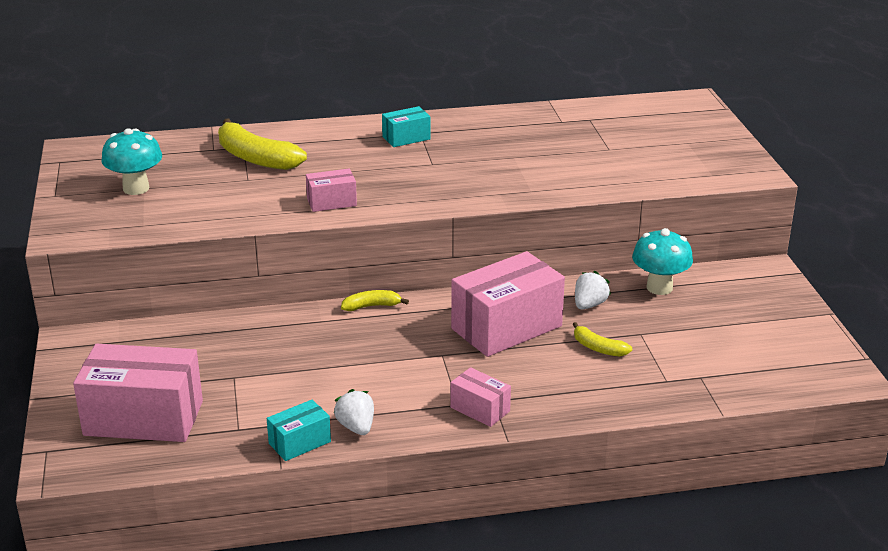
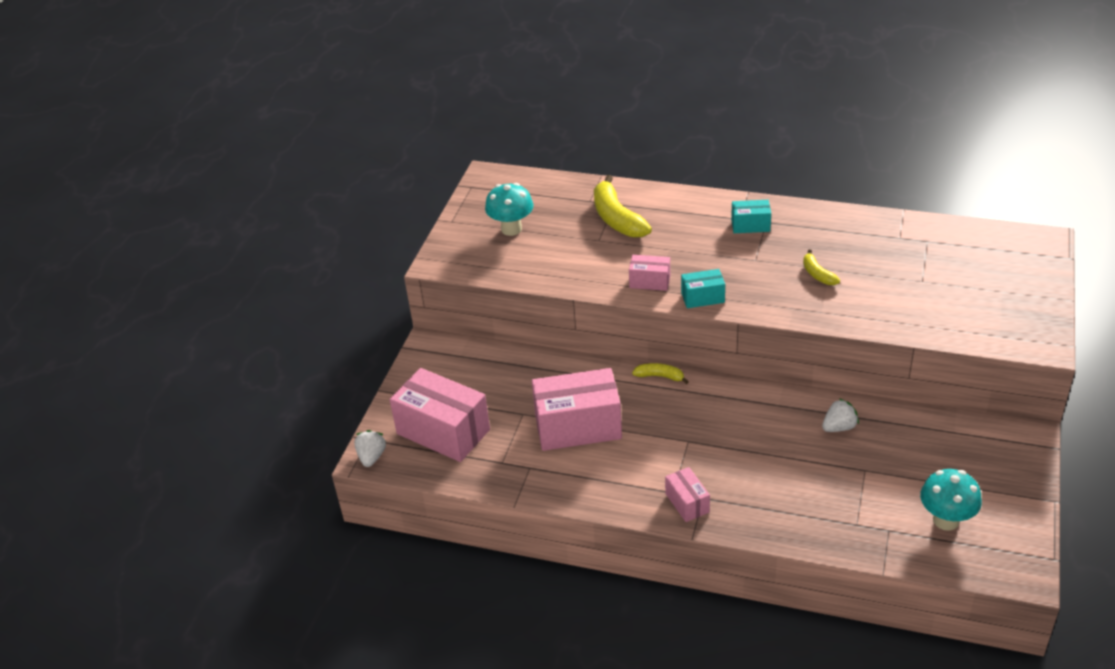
camera: 30 degrees right, 10 degrees up
turquoise box [267,400,331,461] -> turquoise box moved to [681,269,725,308]
white strawberry [334,389,374,435] -> white strawberry moved to [354,430,386,467]
pink box [451,251,565,357] -> pink box moved to [532,368,622,451]
yellow banana [573,322,632,357] -> yellow banana moved to [803,249,840,285]
turquoise mushroom [632,228,693,295] -> turquoise mushroom moved to [920,469,982,531]

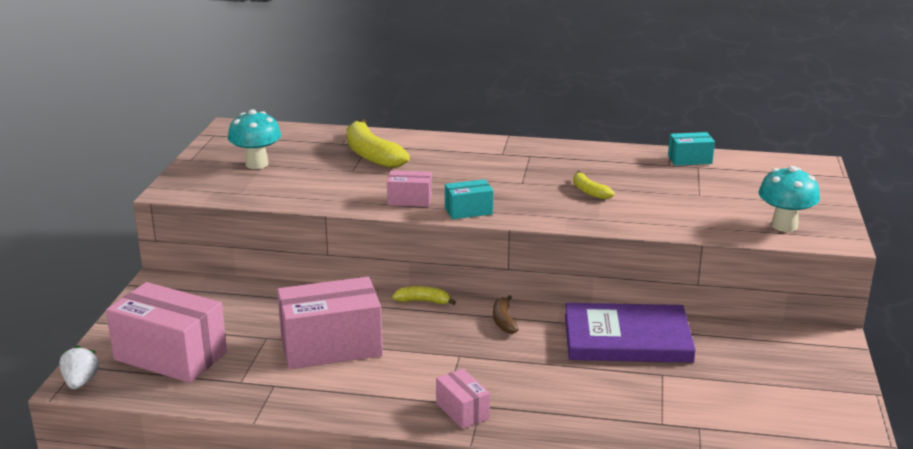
camera: 10 degrees left, 15 degrees down
turquoise box [731,200,771,233] -> turquoise box moved to [668,132,715,166]
white strawberry [822,398,859,432] -> purple book [565,303,696,363]
turquoise mushroom [920,469,982,531] -> turquoise mushroom moved to [758,166,820,232]
none -> brown banana [493,295,519,334]

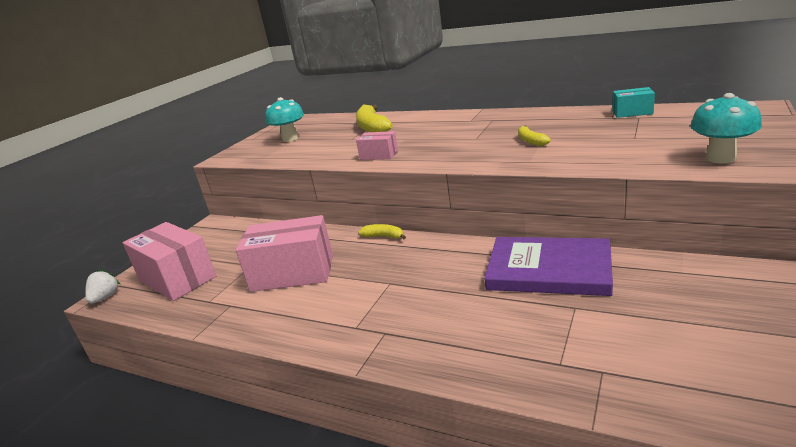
camera: 20 degrees right, 0 degrees up
pink box [436,369,490,429] -> none
turquoise box [445,179,493,219] -> none
brown banana [493,295,519,334] -> none

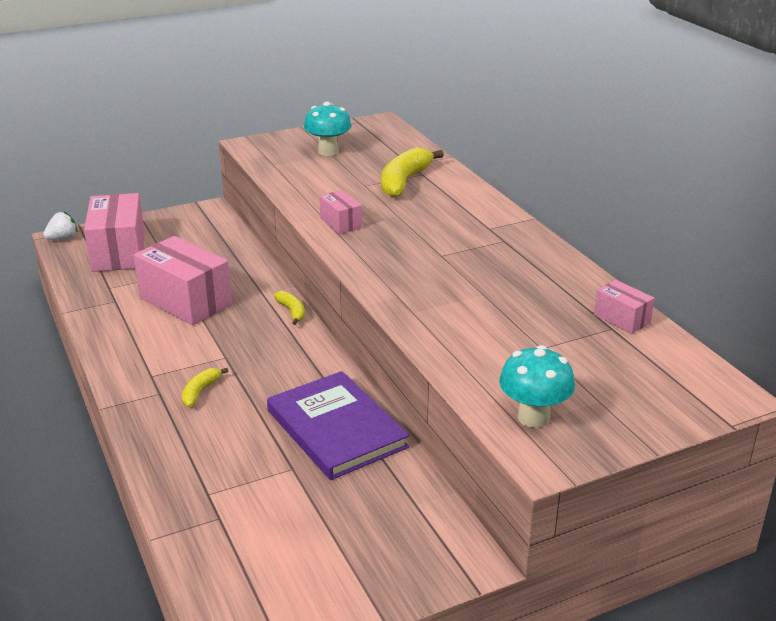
camera: 35 degrees right, 5 degrees up
yellow banana [518,125,551,146] -> yellow banana moved to [182,368,228,407]
turquoise box [612,87,655,118] -> pink box [594,280,655,334]

